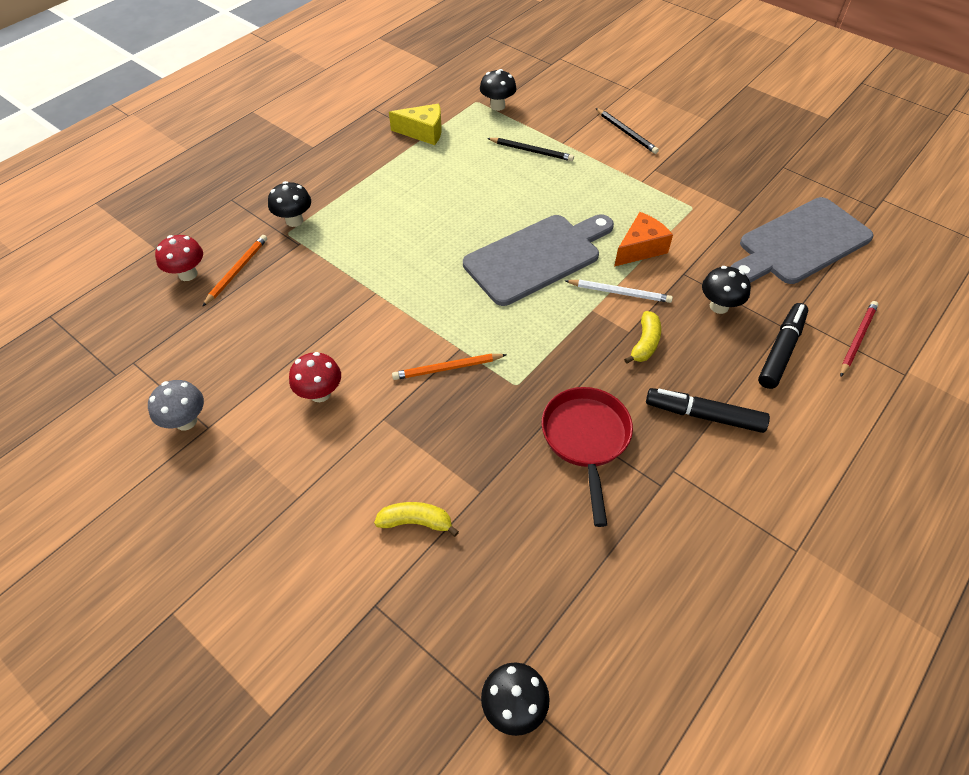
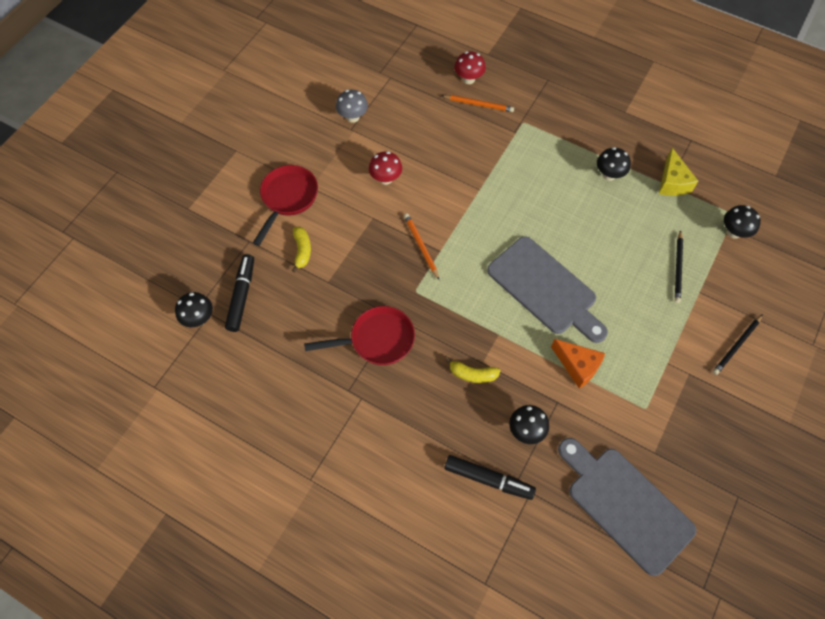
camera: 80 degrees right, 10 degrees up
black mushroom [268,181,311,227] -> black mushroom moved to [597,147,631,181]
white pencil [565,280,673,303] -> none
black marker [646,388,770,433] -> black marker moved to [225,254,254,332]
red pencil [840,301,878,377] -> none
none -> red pan [253,165,318,246]

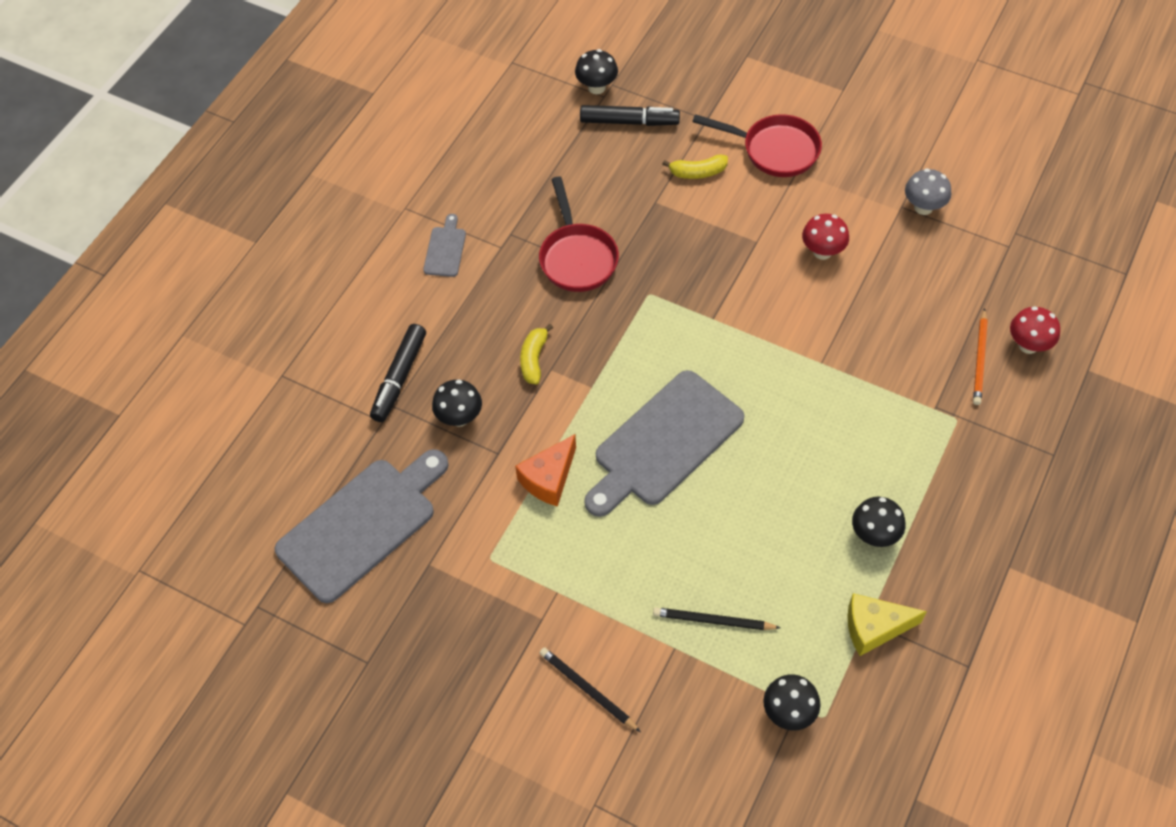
camera: 90 degrees right, 5 degrees down
orange pencil [404,213,439,280] -> none
none -> grey cutting board [423,214,466,277]

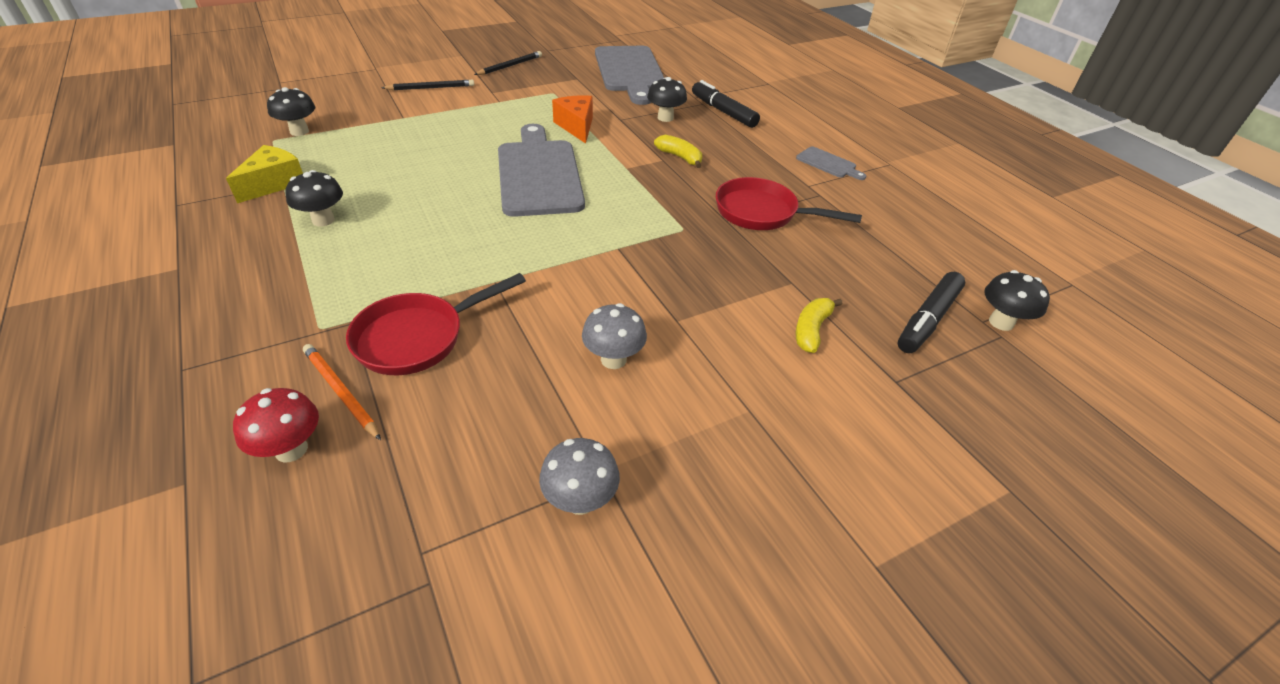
camera: 120 degrees right, 15 degrees down
black pencil [653,607,781,630] -> black pencil moved to [474,51,542,75]
red pan [692,114,822,177] -> red pan moved to [346,273,526,375]
red mushroom [802,214,849,260] -> grey mushroom [582,303,647,369]

